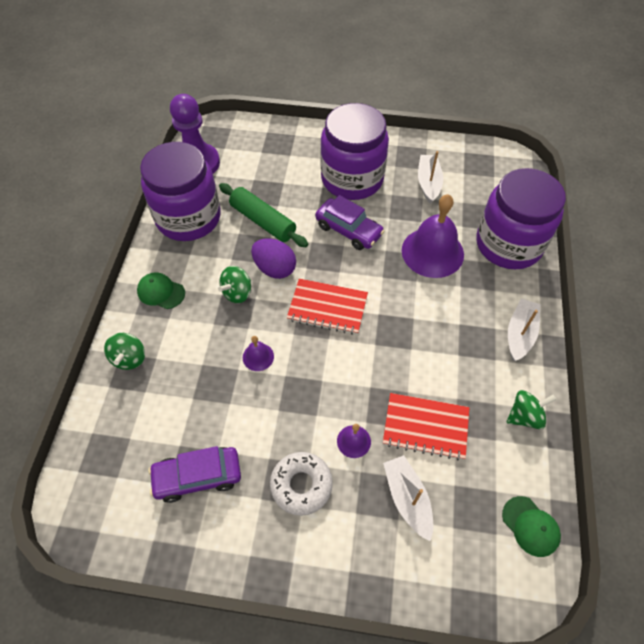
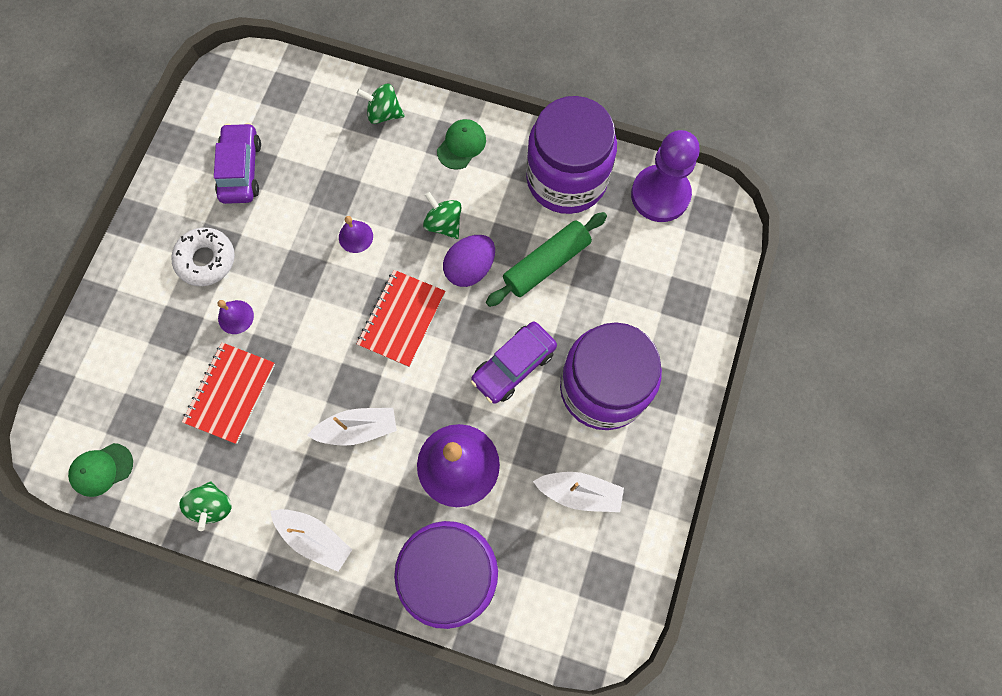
camera: 100 degrees right, 15 degrees up
white boat [383,455,433,541] -> white boat moved to [307,408,397,446]

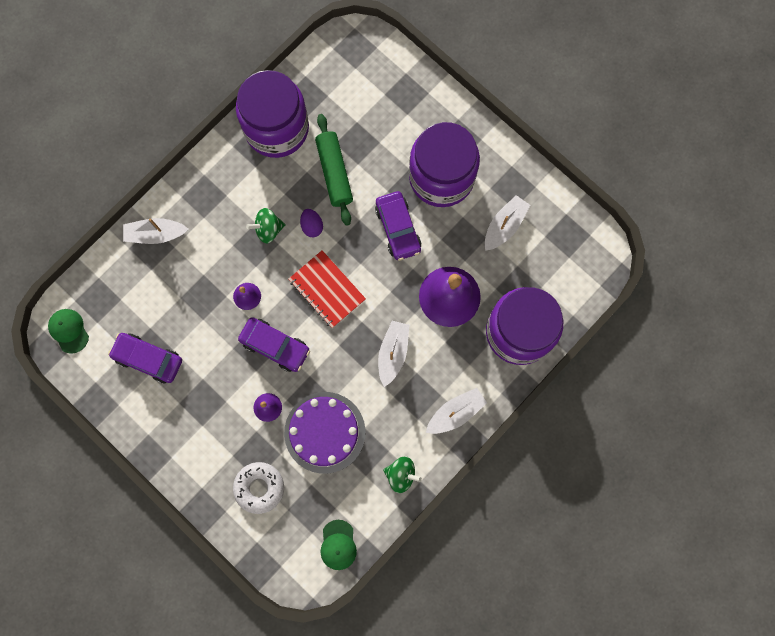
camera: 65 degrees left, 5 degrees up
white donut [171,228,235,286] -> white donut moved to [233,462,284,514]
red notebook [182,342,275,444] -> purple cake [284,392,365,474]
green spinning top [357,84,404,124] -> white boat [123,218,188,244]
green cap [437,119,486,170] -> green cap moved to [48,309,89,354]
purple egg [443,235,495,287] -> purple egg [300,209,323,238], size x0.64
purple pawn [631,130,700,222] -> none
none -> purple car [238,317,310,372]

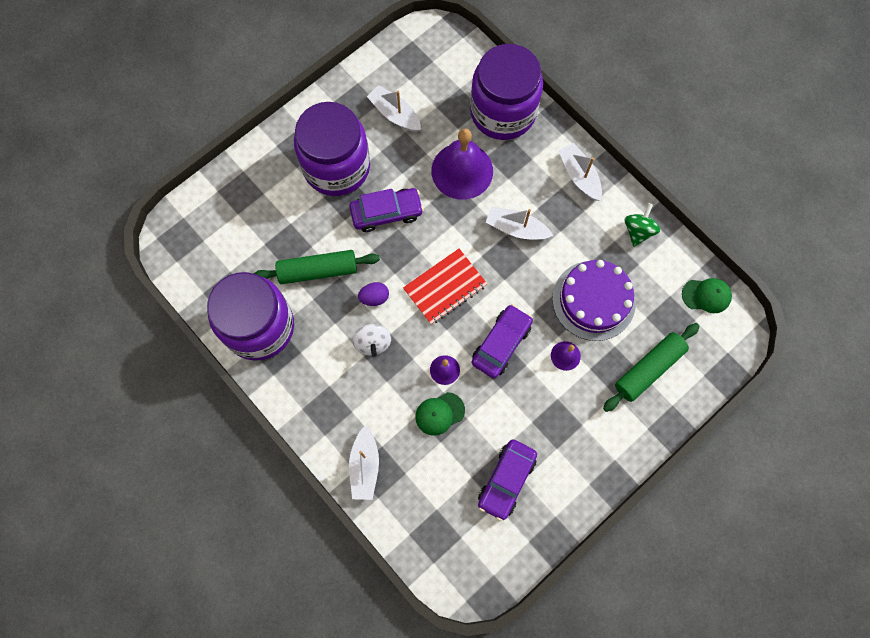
camera: 85 degrees left, 5 degrees down
green cap [48,309,89,354] -> green cap moved to [415,392,465,436]
white donut [233,462,284,514] -> green rolling pin [603,323,700,412]
green spinning top [246,208,286,243] -> white spinning top [353,324,391,357]

